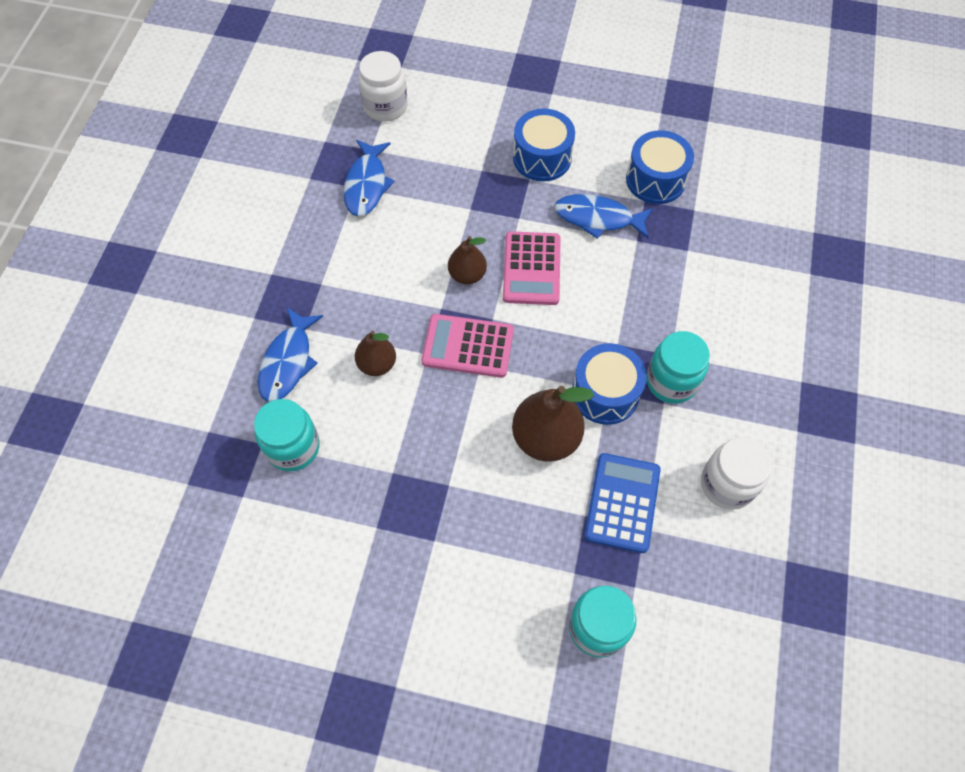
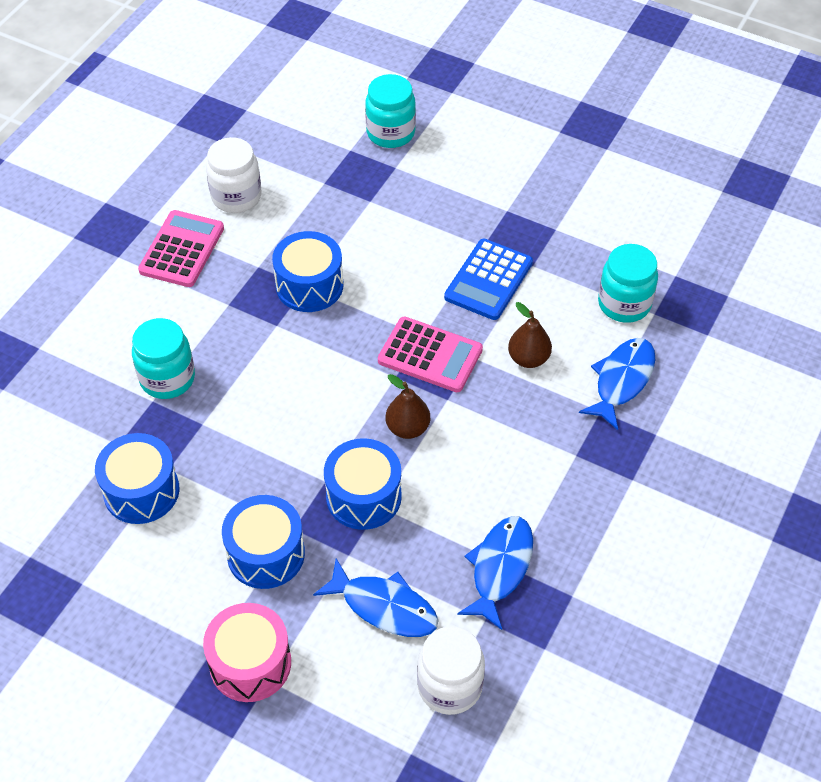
camera: 165 degrees left, 10 degrees down
pink calculator [503,231,560,305] -> pink calculator moved to [138,210,224,287]
brown pear [512,386,594,462] -> none
blue fish [554,194,653,239] -> blue fish moved to [313,558,439,637]
blue calculator [584,453,661,553] -> blue calculator moved to [444,239,533,320]
turquoise jar [647,331,710,404] -> turquoise jar moved to [132,318,195,399]
none -> pink drum [203,603,291,702]
none -> blue drum [324,438,402,530]

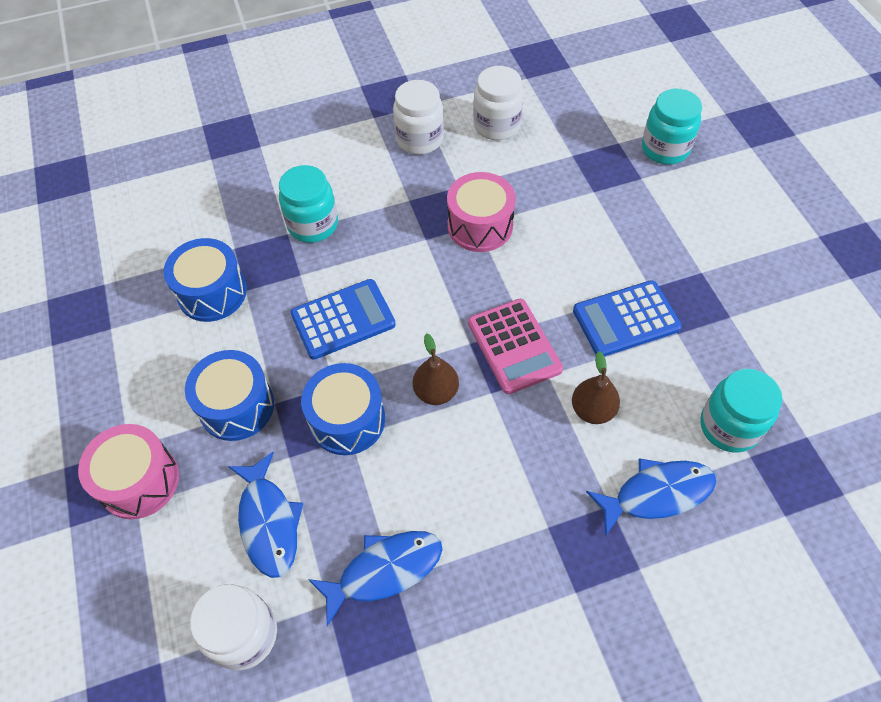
camera: 45 degrees right, 5 degrees up
pink calculator [138,210,224,287] -> white jar [393,80,444,155]
blue drum [272,231,344,312] -> pink drum [447,172,516,252]
none -> blue calculator [291,279,396,360]

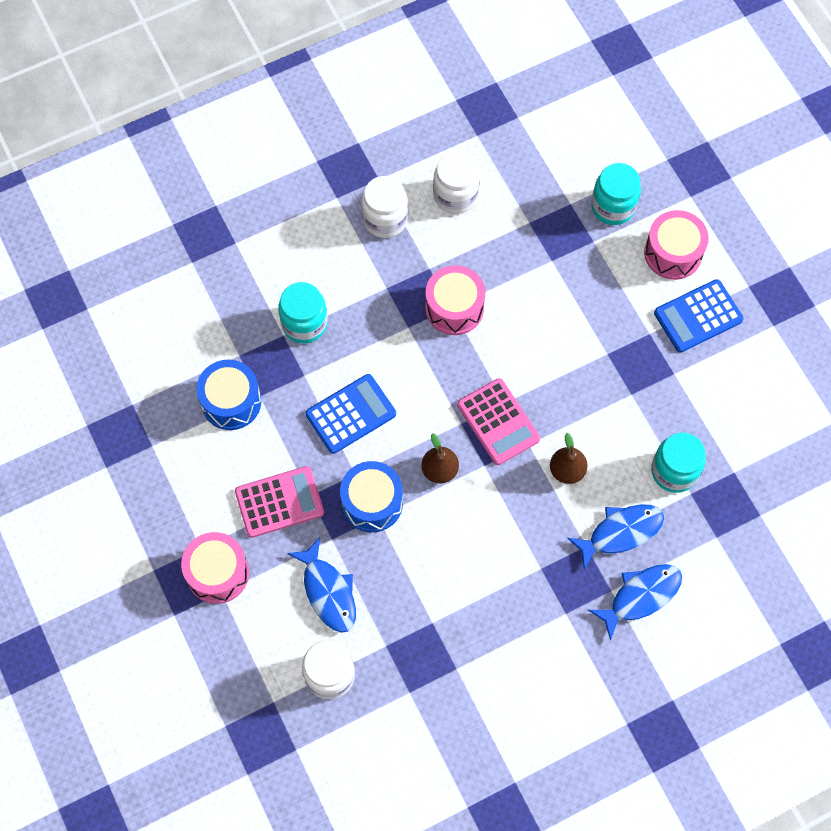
camera: 10 degrees left, 10 degrees up
blue drum [185,350,274,441] -> pink calculator [235,466,324,538]
blue fish [308,531,442,627] -> blue fish moved to [588,564,682,641]
blue calculator [573,280,682,356] -> blue calculator moved to [654,279,744,352]
none -> pink drum [644,210,709,280]

